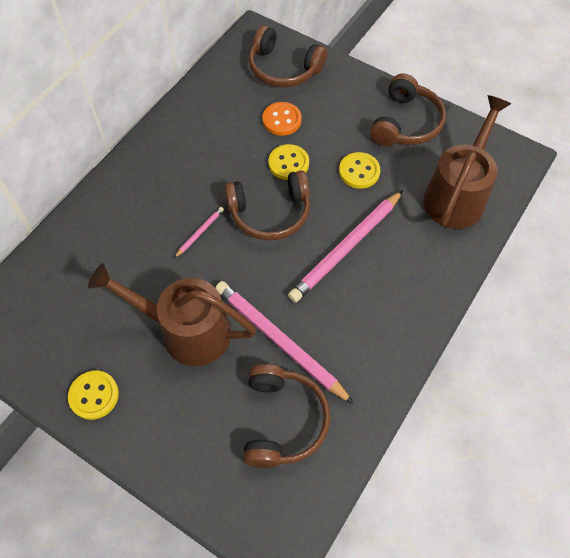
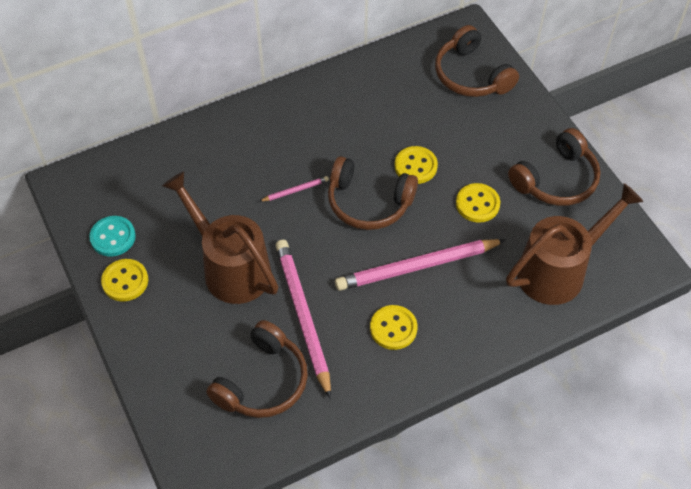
camera: 30 degrees right, 5 degrees down
orange button [262,102,302,136] -> none
none -> turquoise button [89,216,136,256]
none -> yellow button [370,305,418,350]

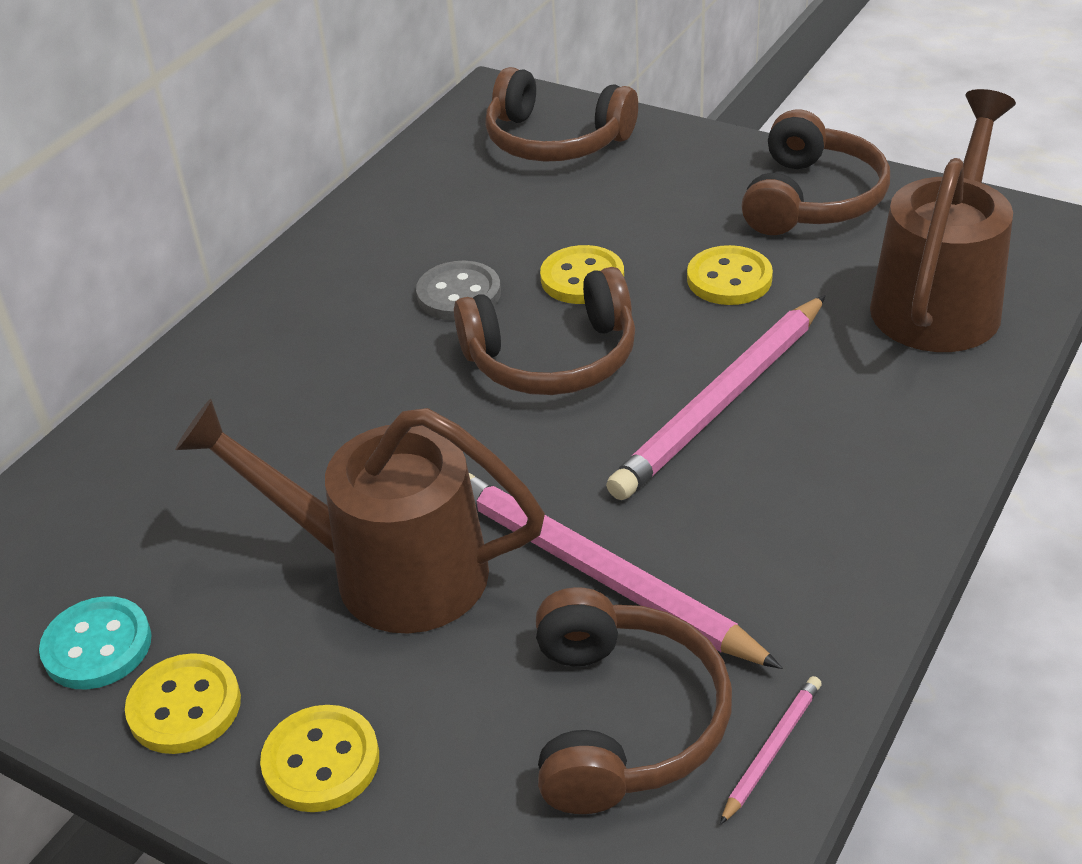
camera: 30 degrees left, 15 degrees down
pink pencil [259,176,329,202] -> pink pencil moved to [720,676,822,825]
yellow button [370,305,418,350] -> yellow button moved to [260,705,379,812]
none -> grey button [416,261,501,321]

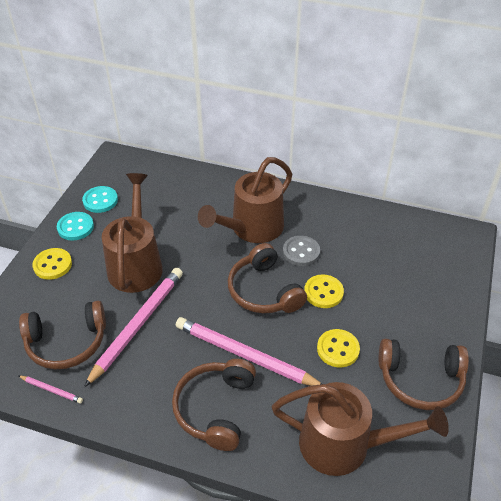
camera: 75 degrees right, 5 degrees up
yellow button [125,653,241,754] -> turquoise button [57,212,94,240]
brown headphones [485,67,638,162] -> brown headphones moved to [172,359,256,451]
none -> brown watering can [198,157,292,243]

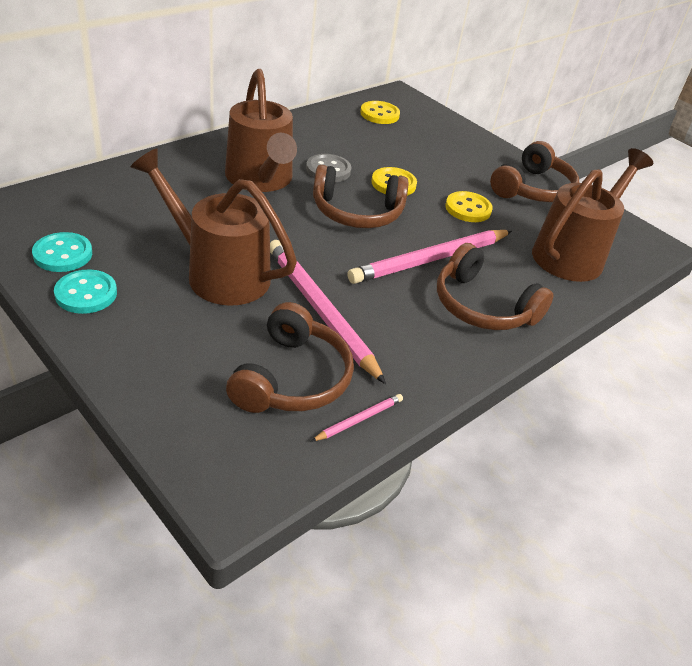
camera: 65 degrees left, 5 degrees down
yellow button [32,248,72,280] -> yellow button moved to [360,101,400,124]

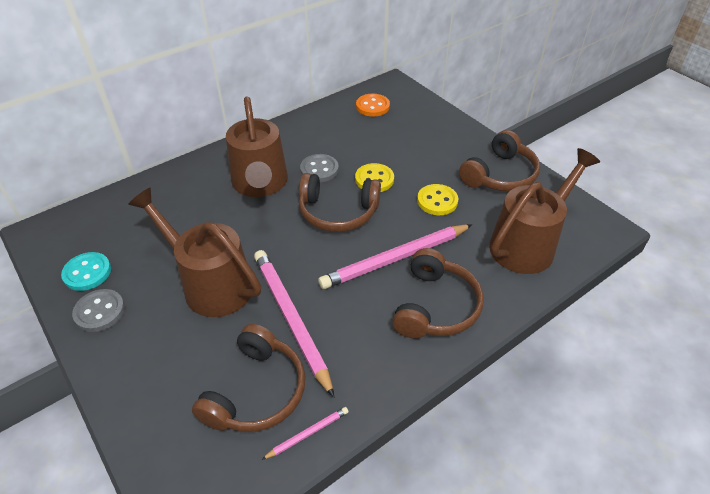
camera: 10 degrees right, 5 degrees up
turquoise button [54,270,117,314] -> grey button [72,289,125,332]
yellow button [360,101,400,124] -> orange button [356,94,390,117]
brown headphones [437,243,554,330] -> brown headphones turned 120 degrees counterclockwise [393,248,484,338]

